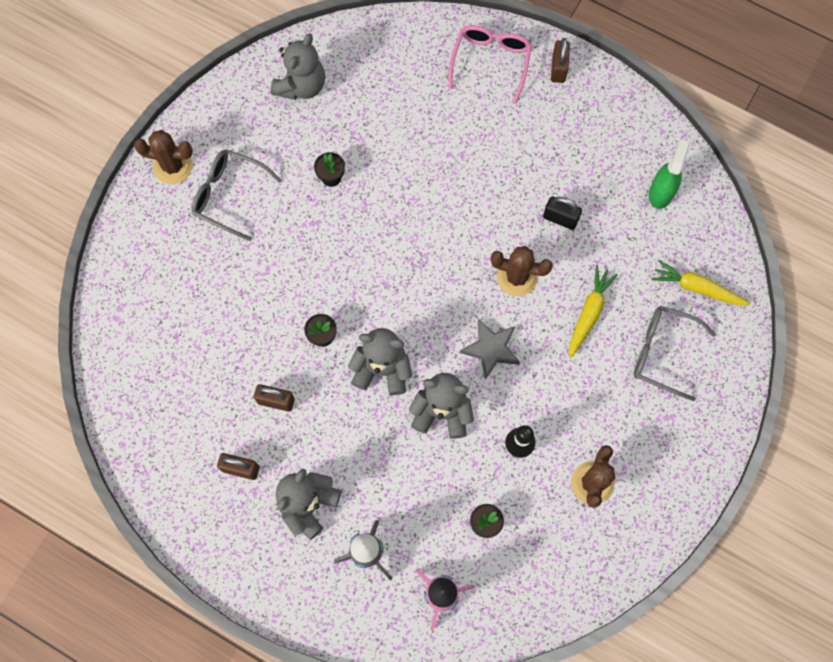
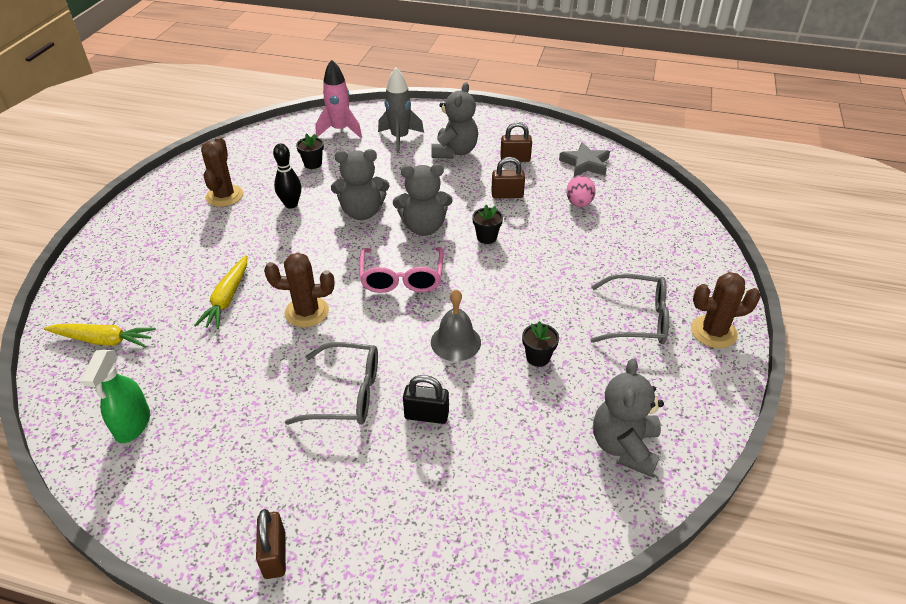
camera: 165 degrees right, 30 degrees down
pink glasses [448,25,532,104] -> pink glasses moved to [359,247,443,293]
grey star [460,319,520,380] -> grey star moved to [559,142,610,177]
black padlock [543,197,582,230] -> black padlock moved to [403,375,449,424]
grey glasses [634,306,716,401] -> grey glasses moved to [285,342,378,425]
none -> grey bell [431,289,481,361]
none -> pink egg [566,176,596,207]

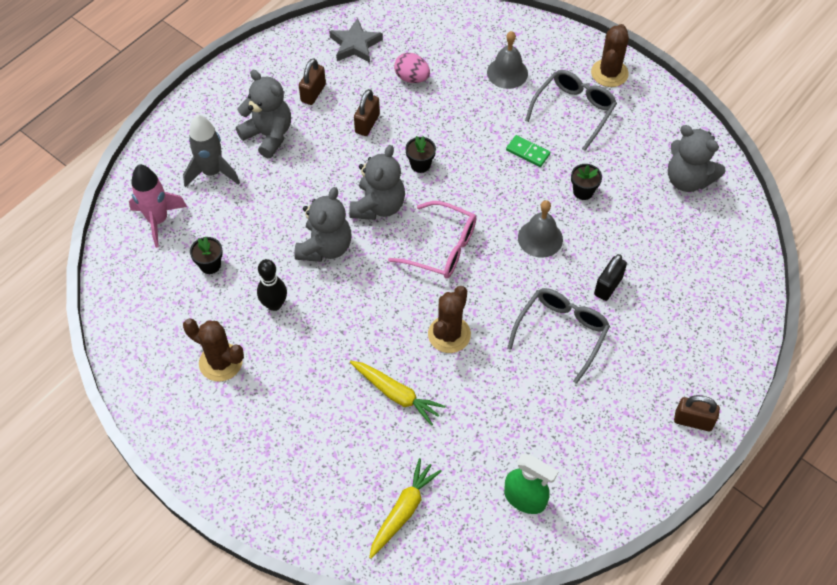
camera: 65 degrees left, 15 degrees up
none -> grey bell [487,31,528,89]
none -> green domino [506,135,550,167]

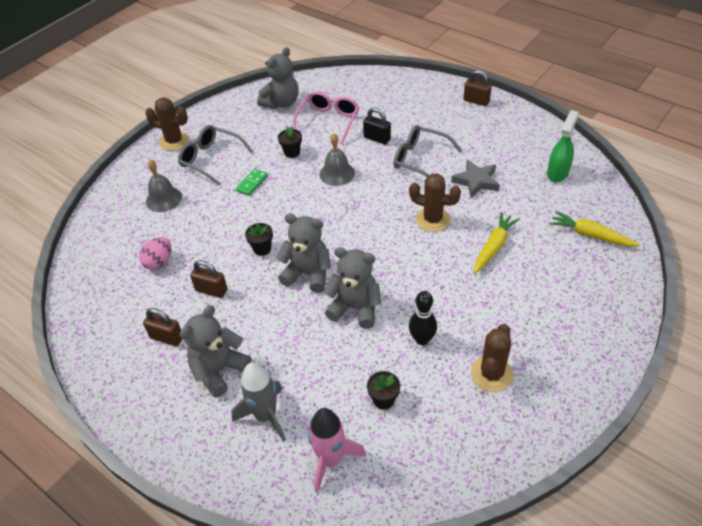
camera: 90 degrees left, 10 degrees down
grey star [329,18,383,63] -> grey star moved to [451,160,500,198]
pink glasses [388,201,476,279] -> pink glasses moved to [292,91,359,145]
brown padlock [674,395,720,431] -> brown padlock turned 75 degrees counterclockwise [463,70,492,106]

